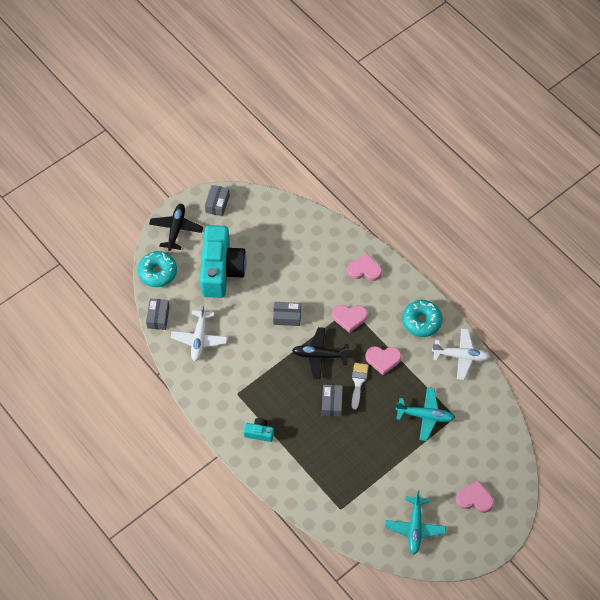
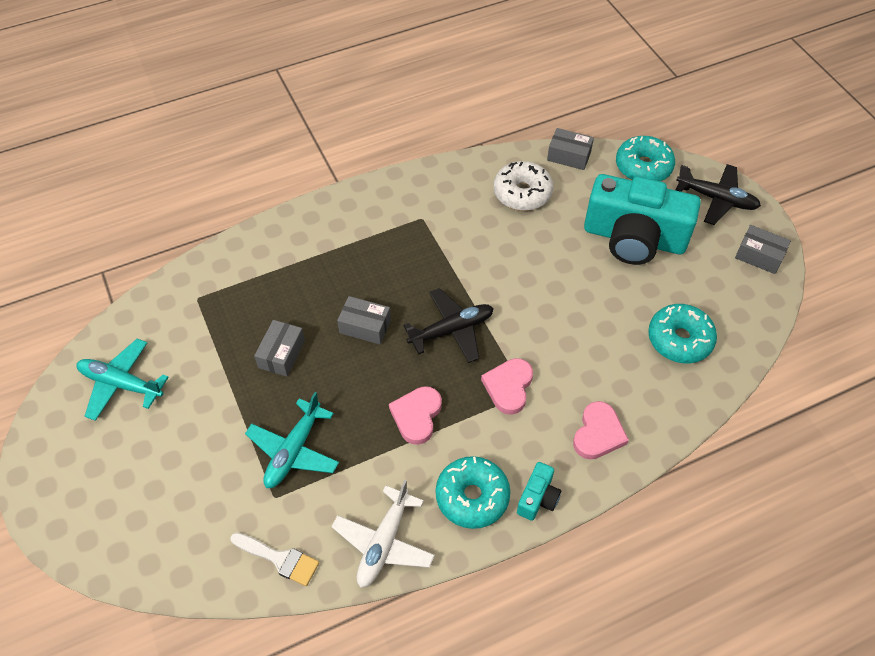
camera: 105 degrees right, 5 degrees down
white plane [171,304,228,361] -> white donut [494,161,553,211]
turquoise camera [243,418,274,442] -> turquoise camera moved to [517,462,561,521]
grey box [273,302,301,326] -> grey box moved to [254,320,305,377]
black plane [292,327,351,379] -> black plane turned 45 degrees clockwise [403,288,494,363]
white brush [351,363,369,410] -> white brush moved to [230,532,319,586]
pink heart [456,481,494,513] -> none
none -> turquoise donut [648,304,717,363]

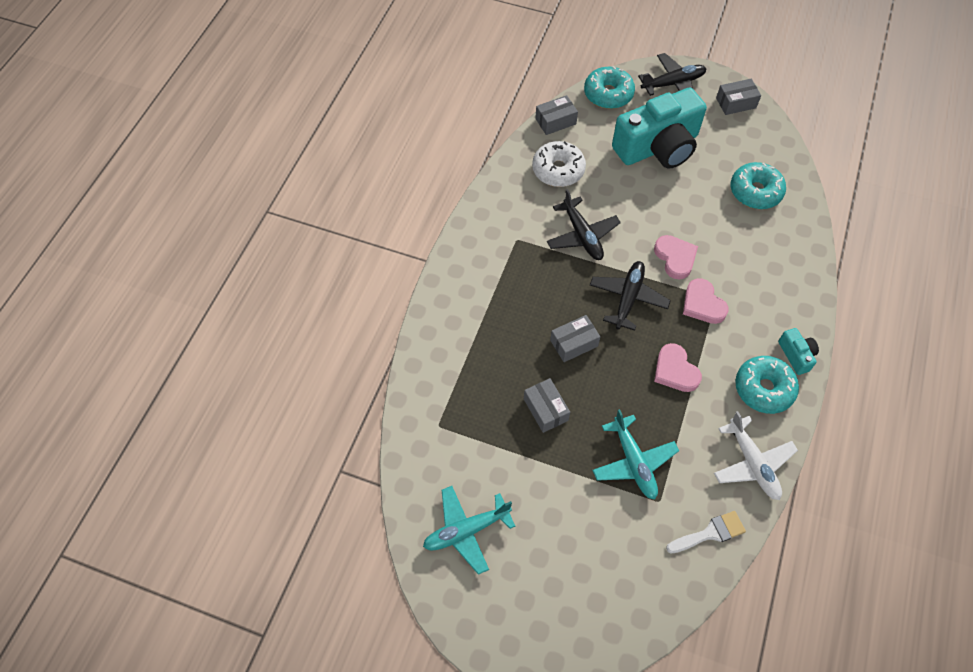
camera: 45 degrees left, 5 degrees up
pink heart [573,401,629,459] -> pink heart moved to [654,235,698,280]
none -> black plane [547,189,621,260]

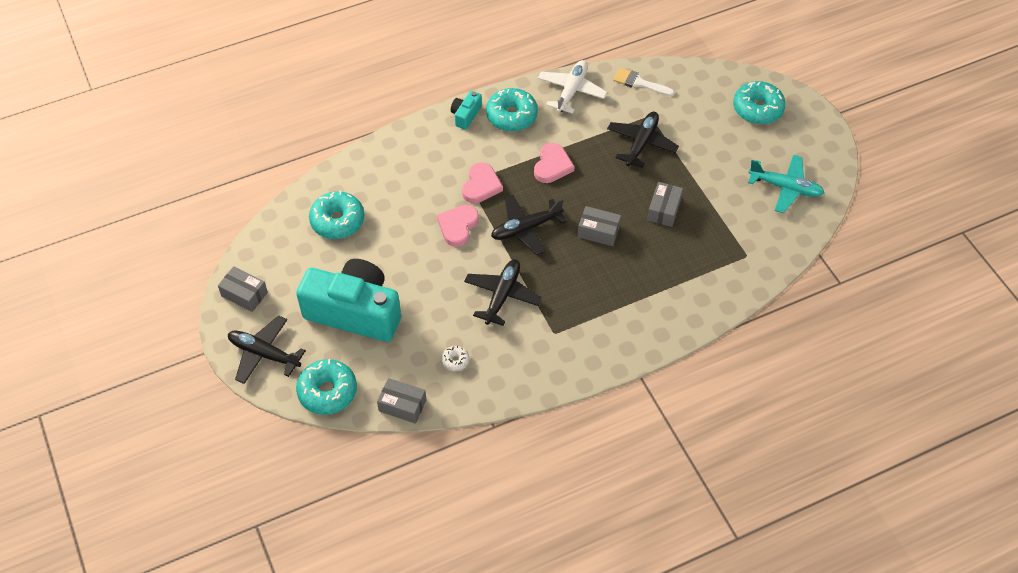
camera: 135 degrees left, 5 degrees down
white donut [532,141,586,187] -> white donut [441,346,469,371], size x0.47
turquoise plane [592,409,679,499] -> black plane [607,112,679,168]
none -> turquoise donut [733,81,786,124]

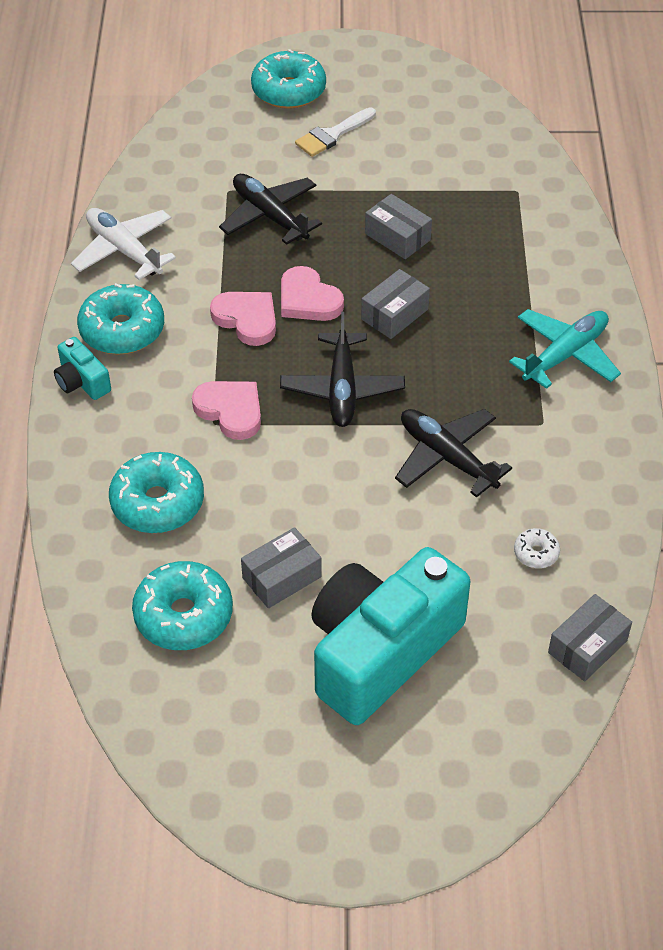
camera: 65 degrees left, 5 degrees down
grey box [218,266,268,312] -> grey box moved to [241,527,322,608]
black plane [228,315,306,384] -> none
turquoise donut [296,359,357,415] -> turquoise donut moved to [109,452,204,533]
pink heart [437,205,479,247] -> pink heart moved to [281,266,344,321]
white brush [613,68,675,96] -> white brush moved to [295,107,376,157]
turquoise plane [748,155,824,213] -> turquoise plane moved to [509,309,621,389]

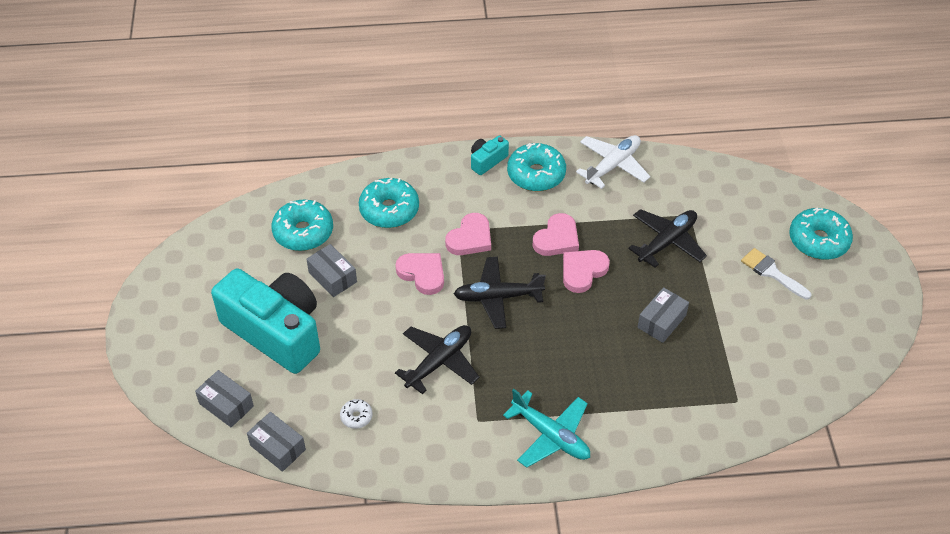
camera: 85 degrees right, 0 degrees up
grey box [361,269,430,339] -> grey box moved to [195,370,254,427]
none -> pink heart [395,253,444,295]

